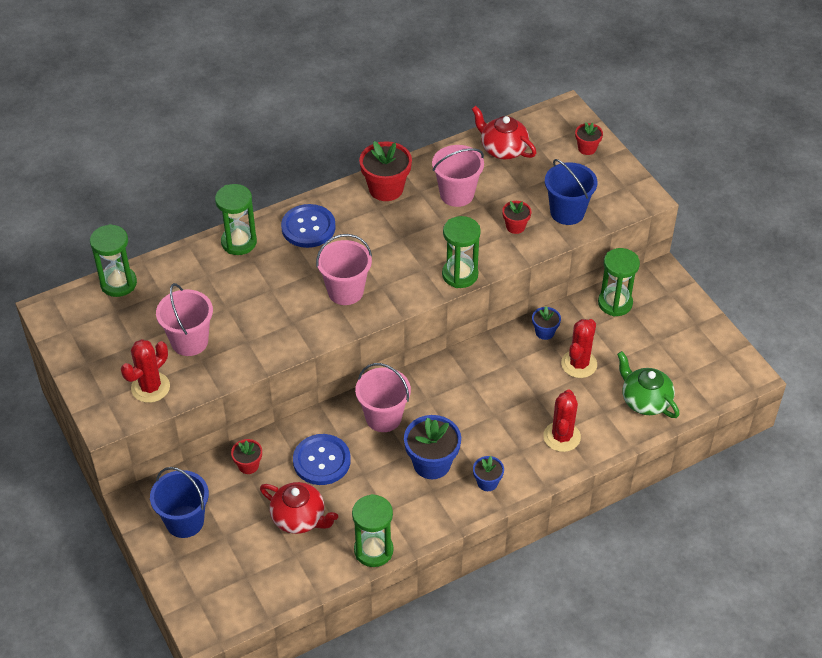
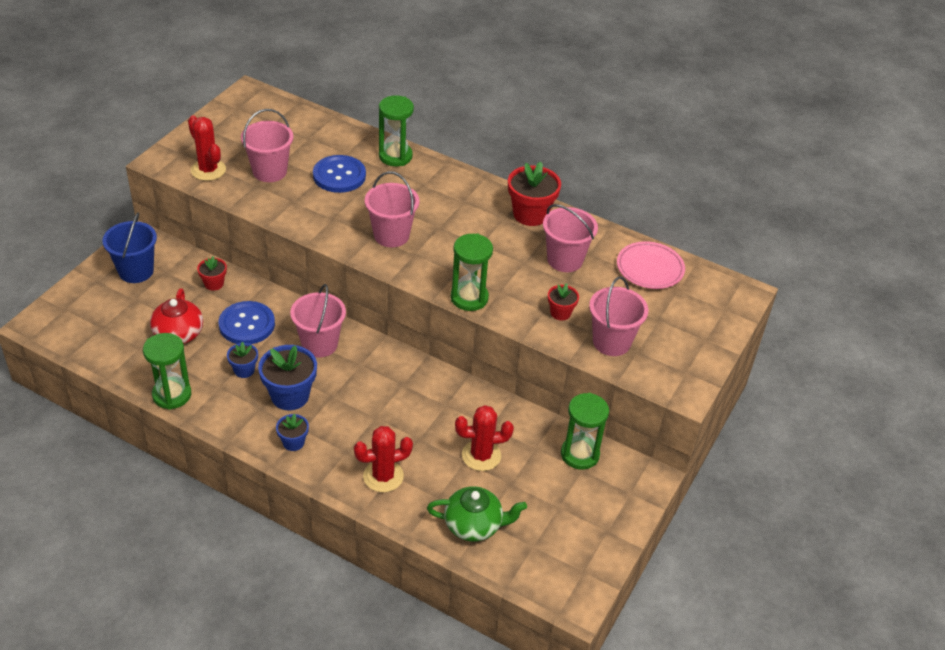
camera: 55 degrees right, 5 degrees down
green hourglass [90,224,137,297] -> none
red cactus [121,339,170,403] -> red cactus turned 45 degrees clockwise [188,115,226,181]
blue button [281,204,336,248] -> blue button moved to [313,155,366,193]
red teapot [472,106,537,159] -> pink plate [617,241,685,289]
blue flower pot [532,306,561,340] -> blue flower pot moved to [227,342,258,378]
blue bucket [545,159,597,225] -> pink bucket [589,276,648,356]
red flower pot [575,122,603,155] -> none
green teapot [617,351,679,418] -> green teapot turned 75 degrees clockwise [427,486,527,542]

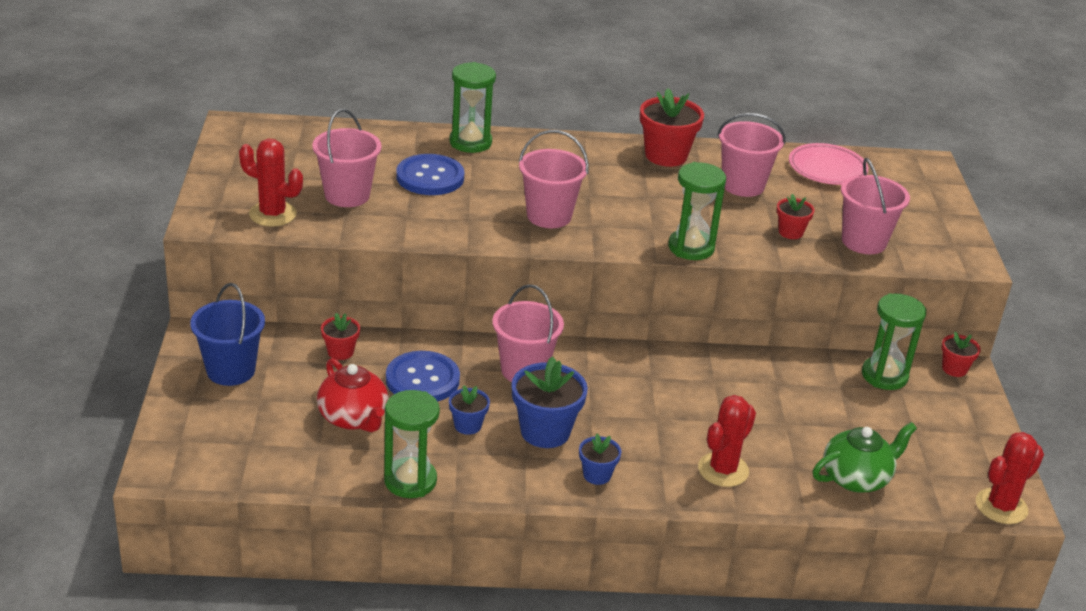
camera: 30 degrees left, 10 degrees down
red cactus [455,405,514,471] -> red cactus moved to [976,432,1044,524]
none -> red flower pot [941,332,981,377]

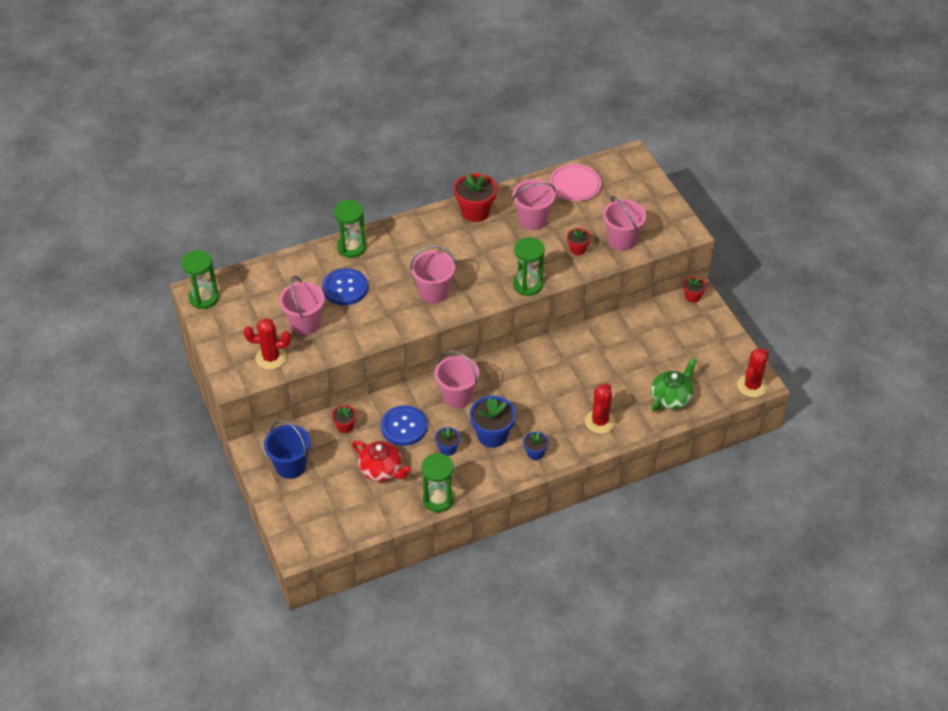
camera: 20 degrees left, 15 degrees up
green hourglass [862,293,927,390] -> green hourglass moved to [181,250,219,309]

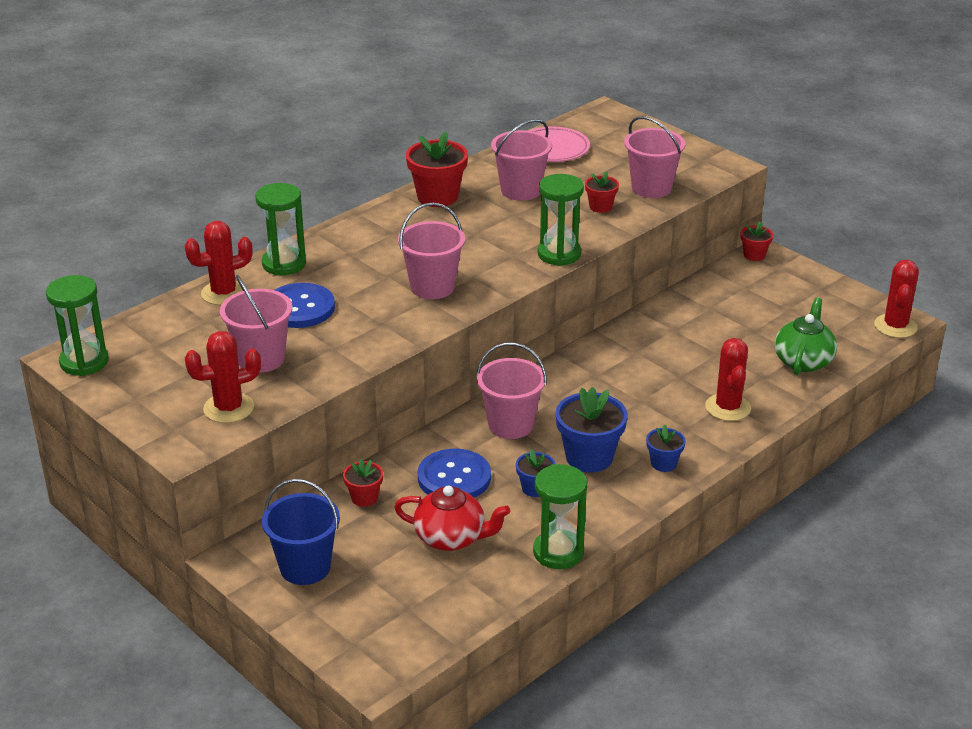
camera: 20 degrees left, 15 degrees down
none -> red cactus [185,221,253,305]

